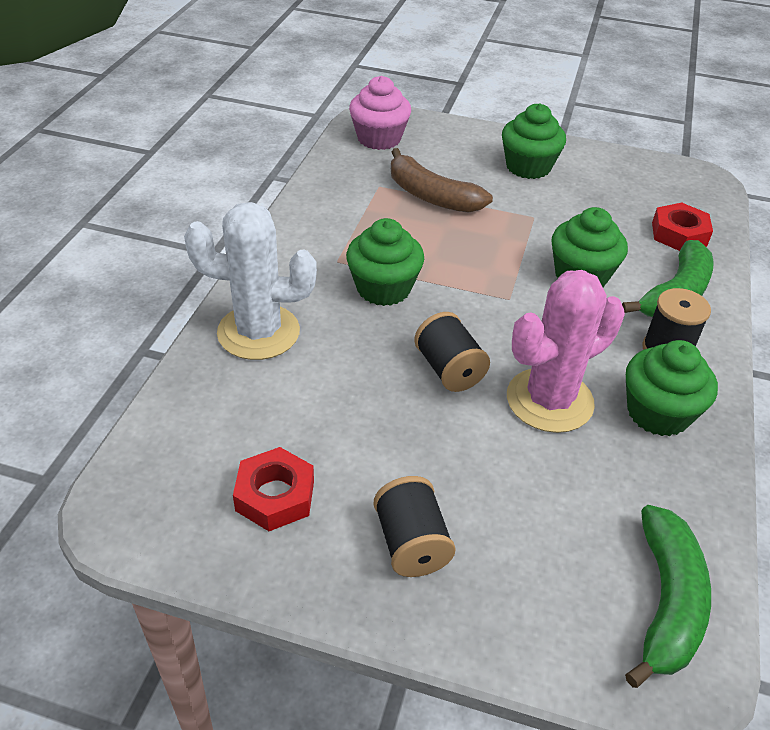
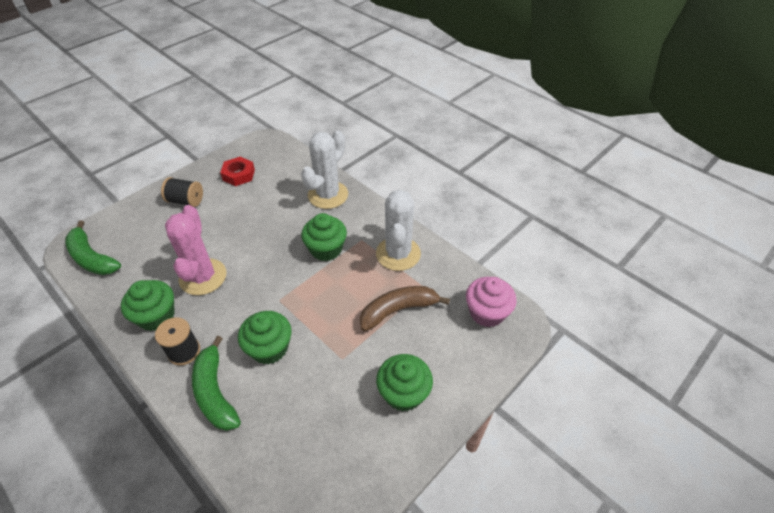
camera: 120 degrees right, 5 degrees up
black spool [414,312,490,392] -> none
red nut [652,202,713,251] -> none
none -> white cactus [376,190,421,271]

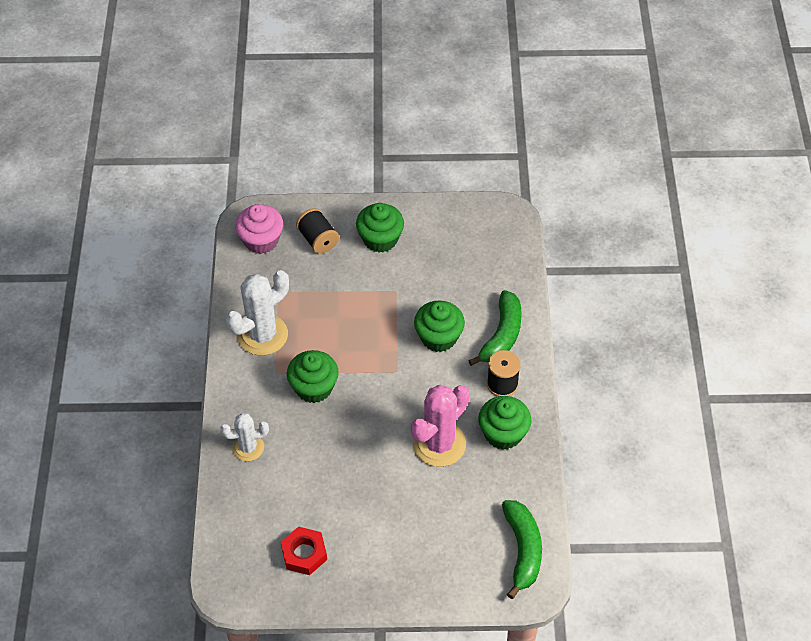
camera: 135 degrees left, 5 degrees up
black spool [161,177,203,207] -> black spool moved to [296,208,339,254]
white cactus [301,130,348,209] -> white cactus [220,413,269,461], size x0.60
brown banana [360,286,450,331] -> none

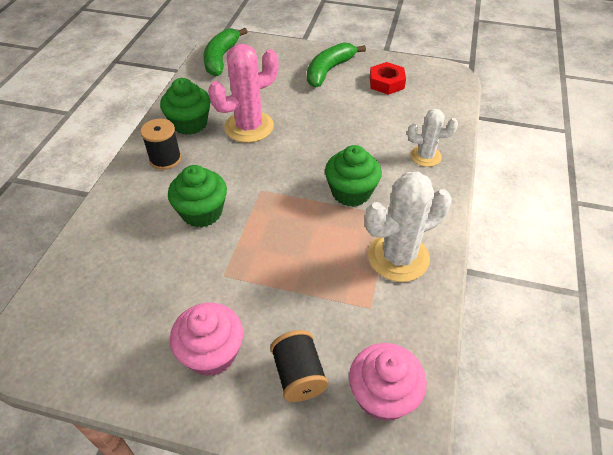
camera: 165 degrees left, 5 degrees down
green cupcake [356,203,404,252] -> pink cupcake [170,303,243,376]
green banana [468,290,522,366] -> green banana moved to [307,42,366,88]

